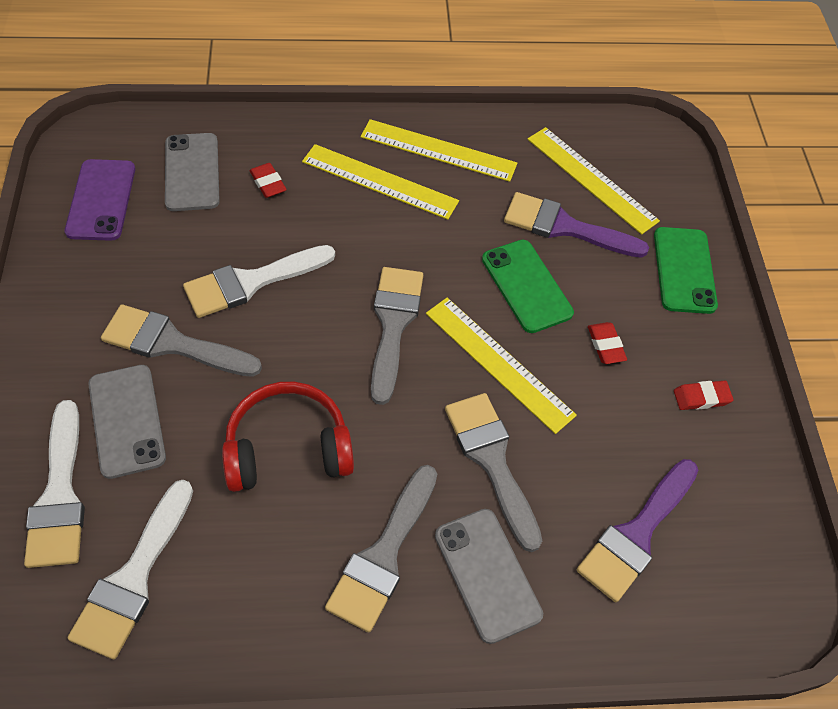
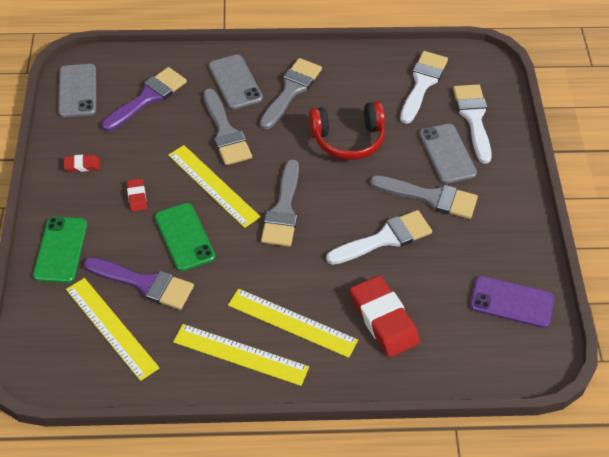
camera: 175 degrees left, 5 degrees down
purple phone [65,159,135,241] -> purple phone turned 75 degrees counterclockwise [470,276,554,328]
grey phone [165,133,220,211] -> grey phone moved to [58,64,96,117]
red eraser [249,163,287,198] -> red eraser [350,275,420,357], size x2.11

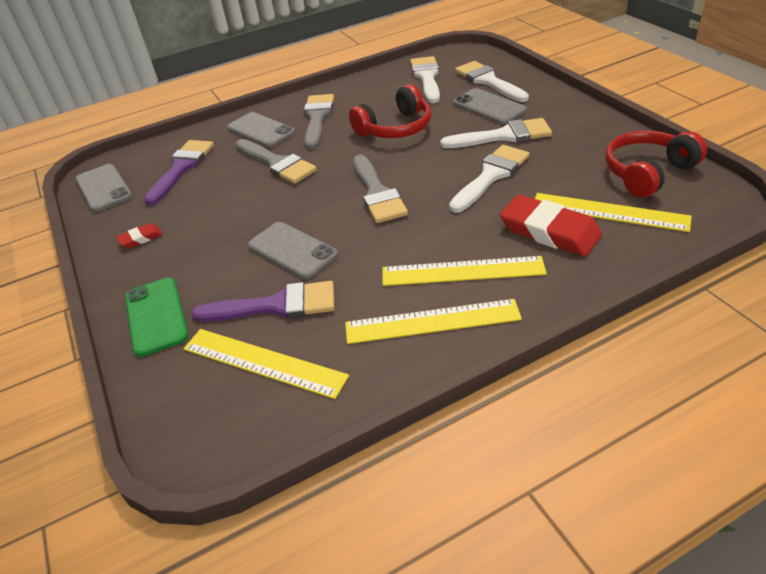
camera: 20 degrees left, 10 degrees down
red eraser [127,178,147,212] -> none
green phone [155,203,215,271] -> grey phone [248,222,338,279]
yellow ruler [168,145,261,228] -> yellow ruler moved to [535,193,692,232]
grey brush [370,175,478,219] -> white brush [440,118,552,148]
purple phone [470,276,554,328] -> red headphones [605,130,707,198]

